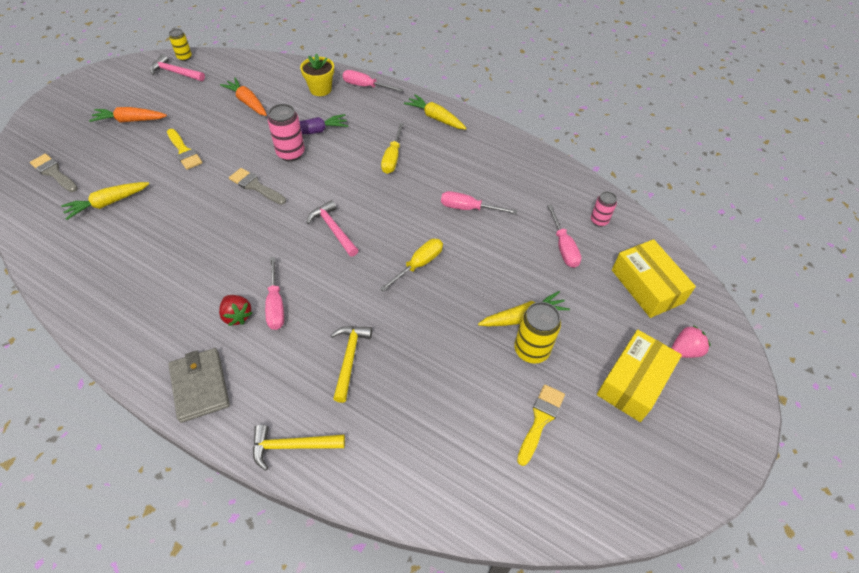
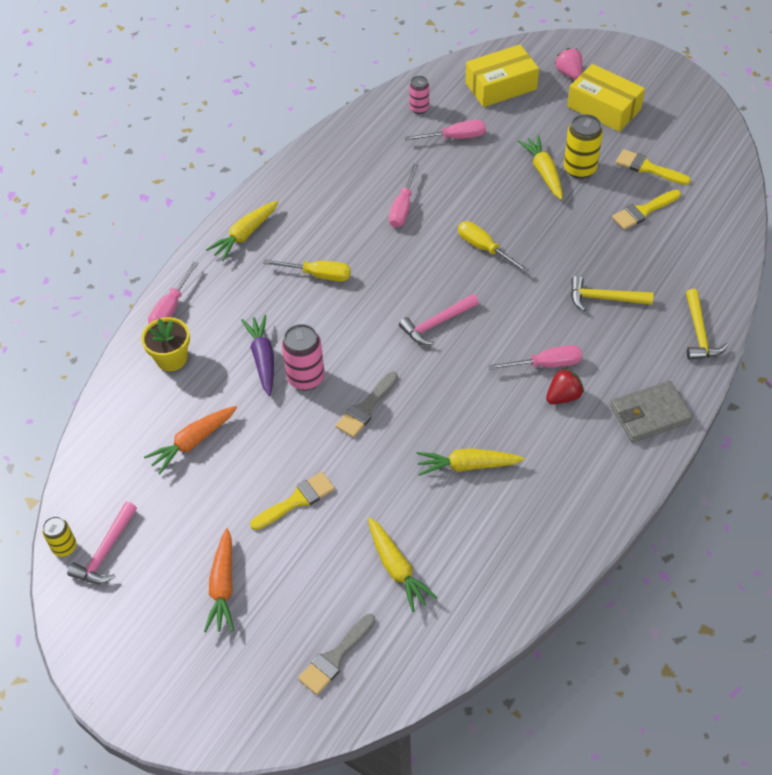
camera: 85 degrees left, 0 degrees up
none -> yellow carrot [417,449,525,476]
none -> yellow brush [612,190,681,230]

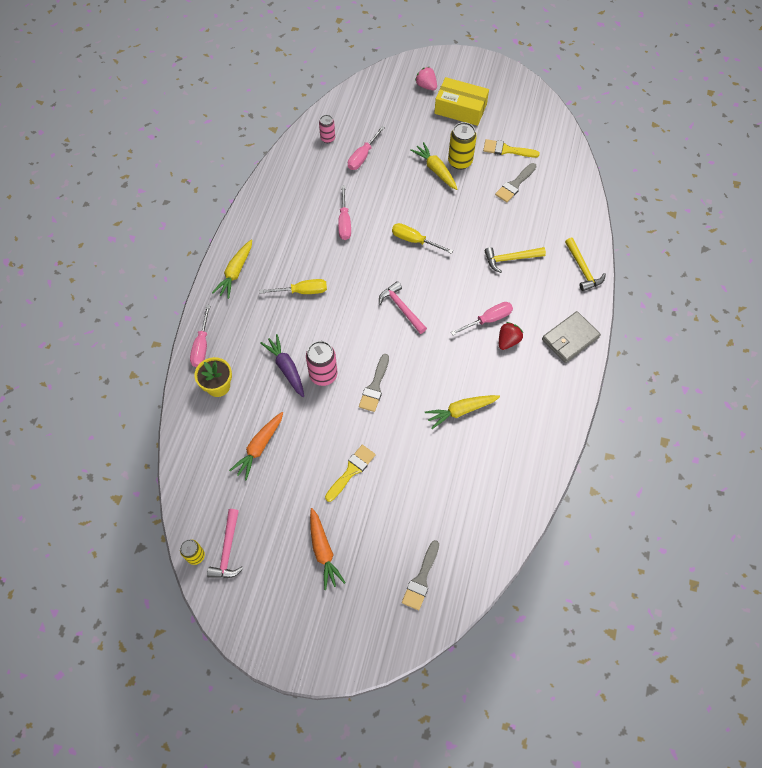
camera: 20 degrees left, 10 degrees up
yellow carrot [368,517,438,612] -> none
pink hammer [399,294,479,345] -> pink hammer turned 105 degrees clockwise [379,281,427,334]
pink screwdriver [405,120,486,141] -> pink screwdriver turned 150 degrees clockwise [348,126,385,170]
yellow box [466,44,539,107] -> none
yellow brush [612,190,681,230] -> grey brush [495,163,537,202]

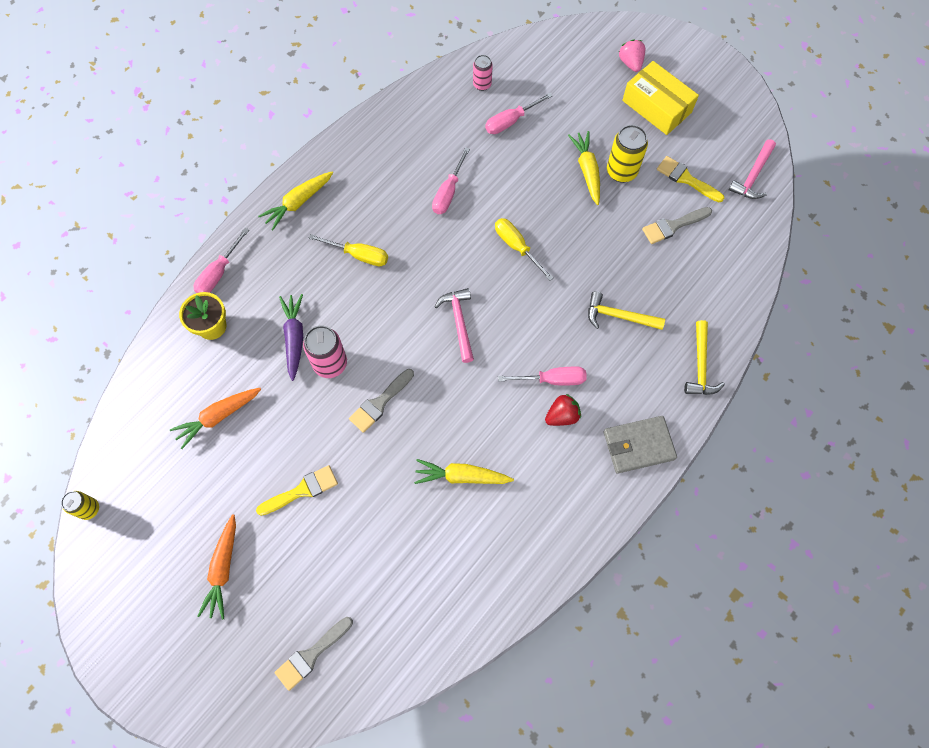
camera: 25 degrees right, 5 degrees up
pink hammer [207,509,244,578] -> pink hammer moved to [728,139,776,199]

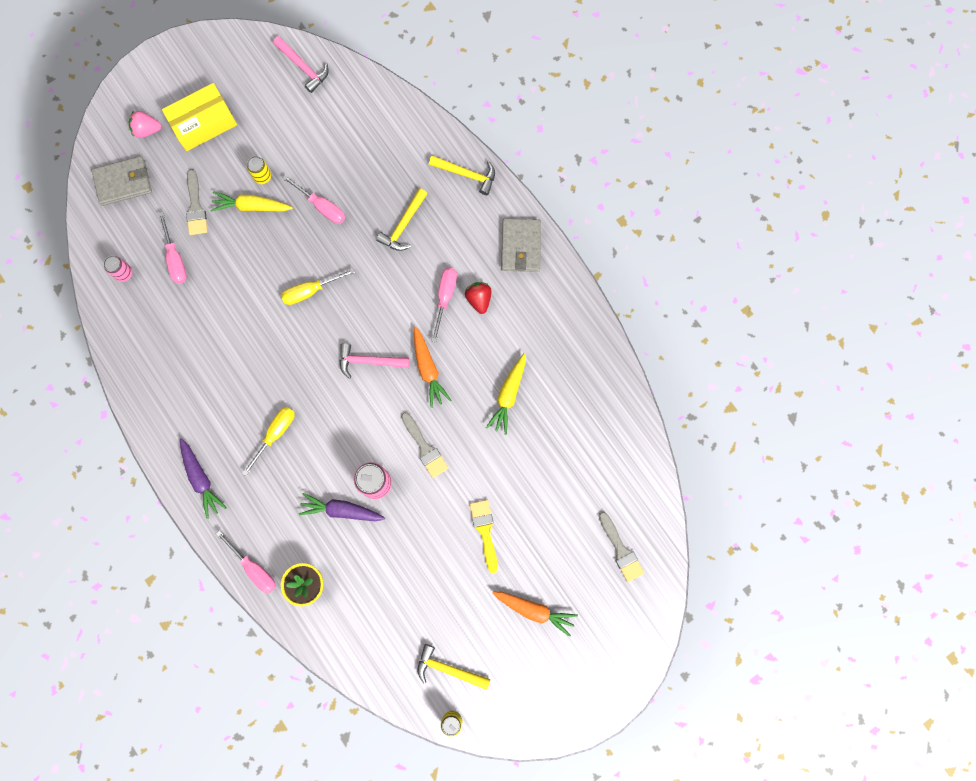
camera: 75 degrees left, 10 degrees up
orange carrot [170,388,261,449] -> orange carrot moved to [414,327,451,408]
yellow carrot [258,172,333,231] -> purple carrot [180,438,227,519]
pink screwdriver [432,147,470,214] -> pink screwdriver moved to [282,175,345,224]
yellow can [607,125,648,183] -> yellow can [247,156,271,184], size x0.61
grey brush [642,207,712,244] -> grey brush moved to [186,169,208,235]
yellow brush [657,156,724,202] -> none
none -> grey wallet [91,156,152,206]
none -> yellow hammer [418,644,490,690]

